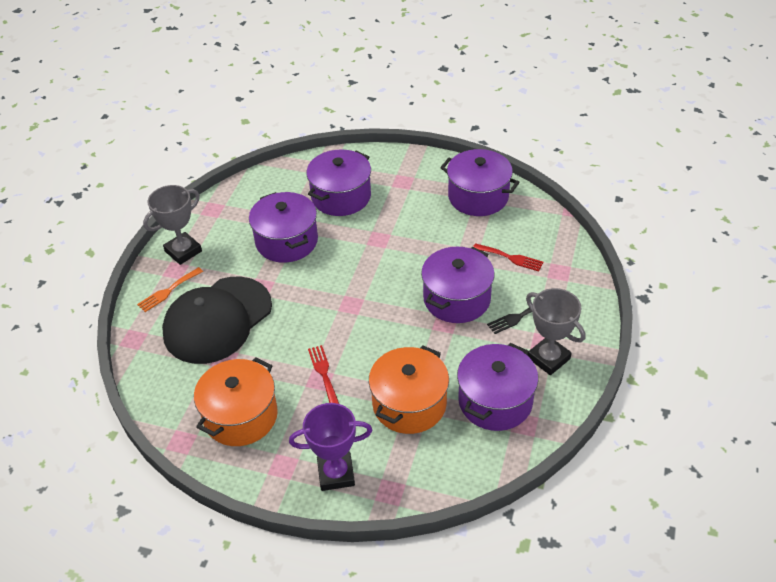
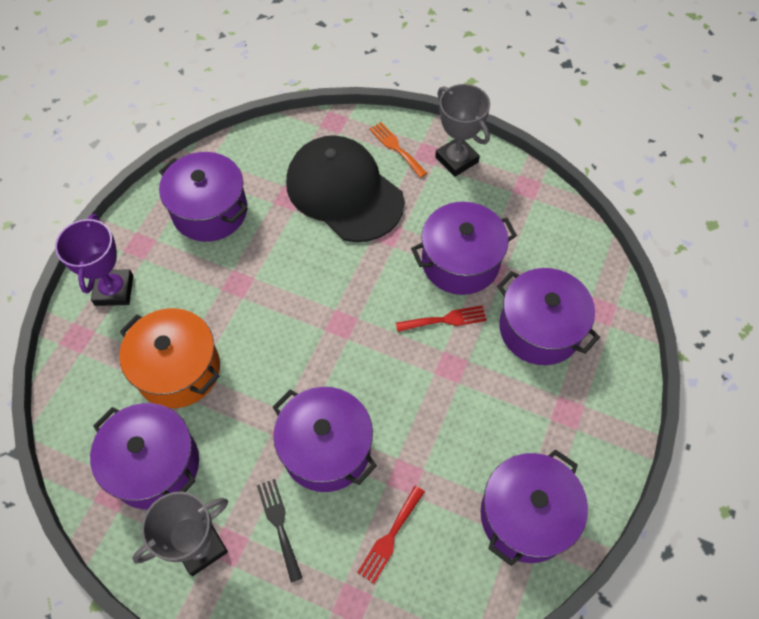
camera: 95 degrees right, 15 degrees up
orange pot [194,357,278,446] -> purple pot [159,152,248,242]
red fork [308,345,339,404] -> red fork moved to [396,305,487,332]

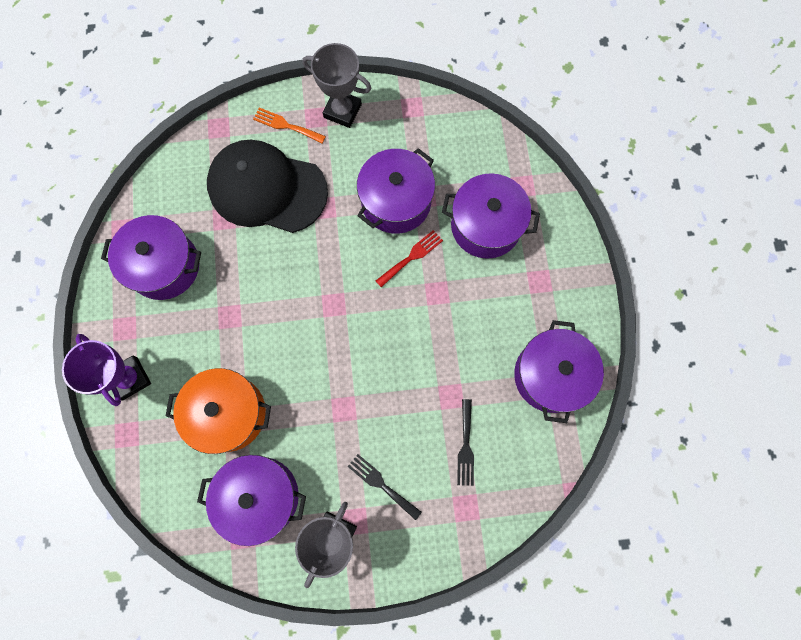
camera: 30 degrees left, 15 degrees up
purple pot [273,387,377,492] -> none
red fork [357,486,425,584] -> black fork [457,399,474,486]

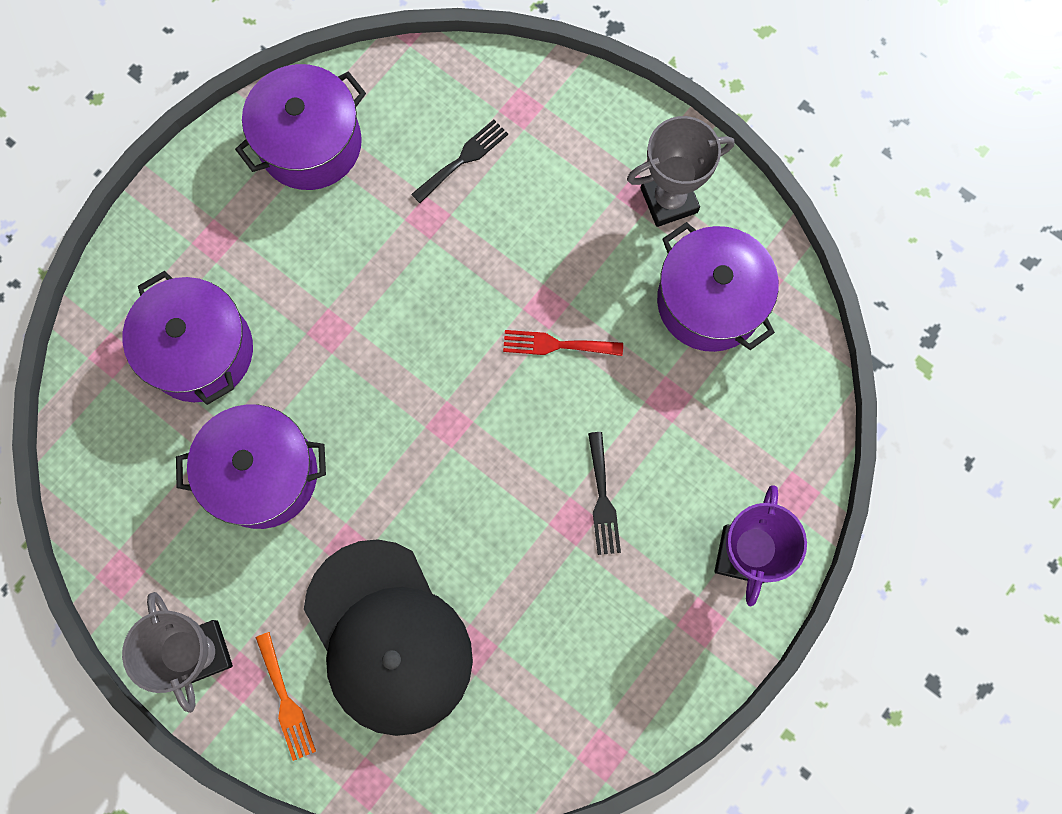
camera: 135 degrees left, 0 degrees up
purple pot [101,215,201,300] -> none
orange pot [166,368,271,454] -> none
black fork [347,454,422,520] -> black fork moved to [588,432,621,555]
red fork [376,230,443,287] -> red fork moved to [503,330,623,356]

